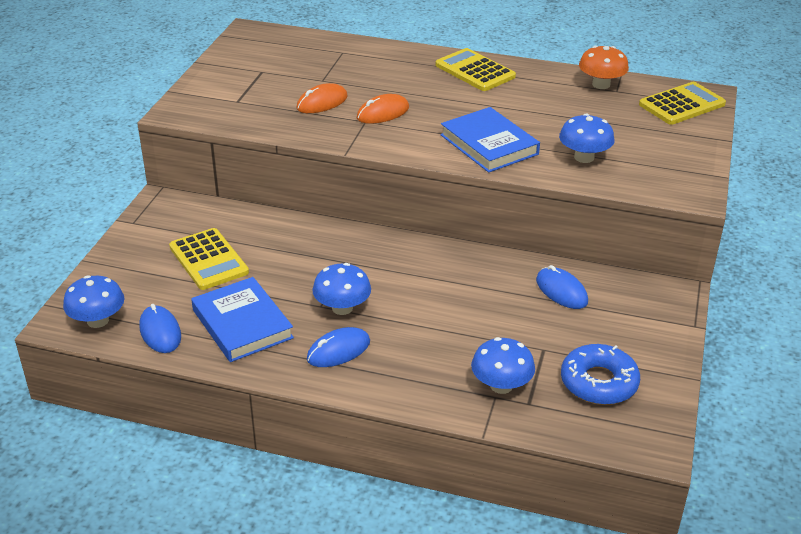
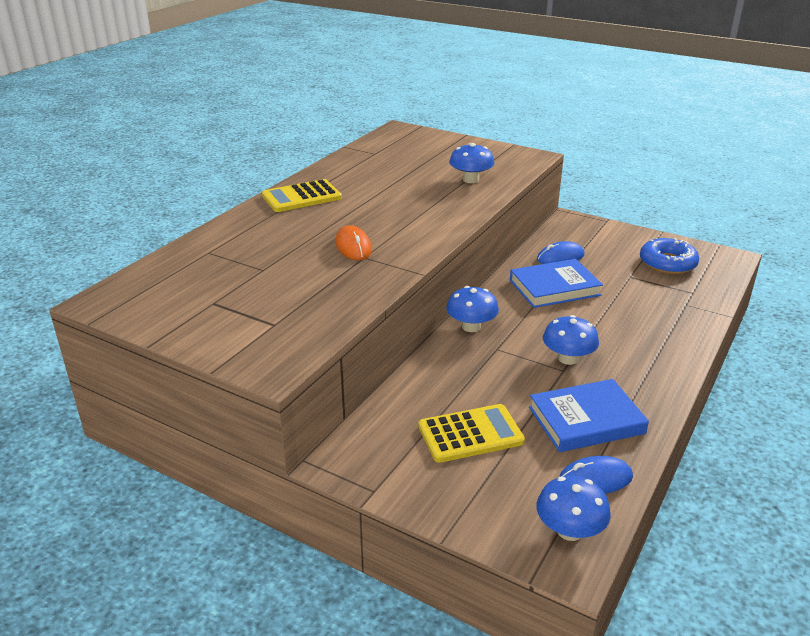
camera: 75 degrees left, 5 degrees down
orange mouse [296,83,347,113] -> none
blue mouse [307,327,370,367] -> none
blue book [440,107,540,173] -> blue book moved to [510,259,603,308]
blue mushroom [471,337,535,394] -> blue mushroom moved to [446,286,499,332]
orange mushroom [579,46,629,89] -> none
yellow calculator [639,82,726,125] -> none

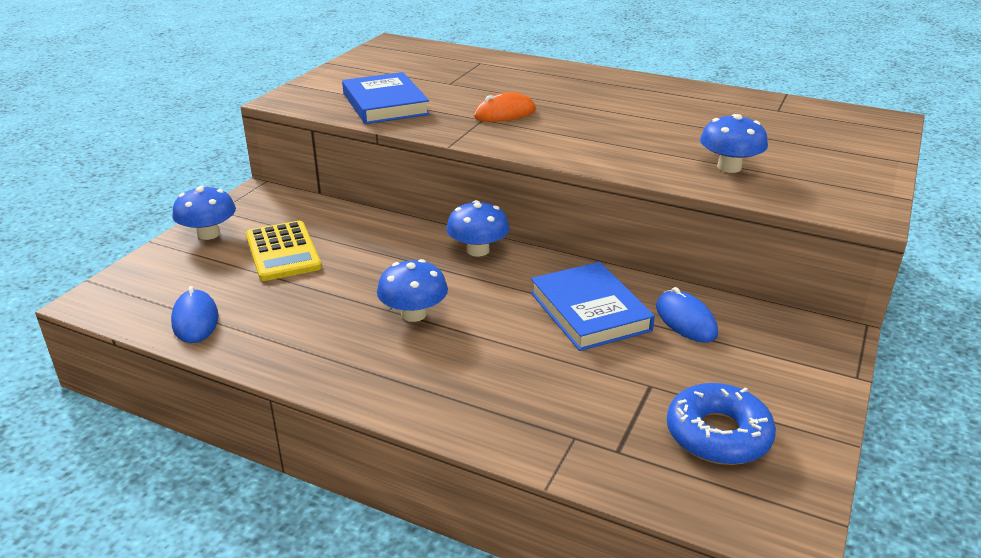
camera: 85 degrees right, 0 degrees up
yellow calculator [262,179,342,212] -> none
blue book [529,379,649,452] -> blue book moved to [342,72,430,124]
blue mushroom [536,476,611,541] -> blue mushroom moved to [172,185,236,240]

